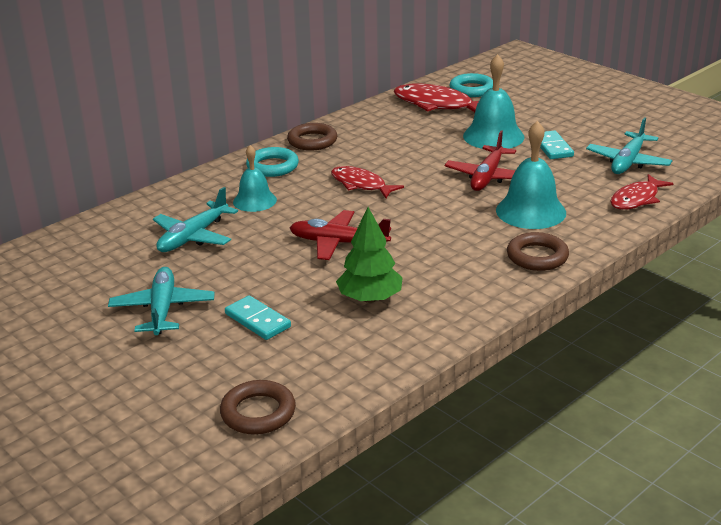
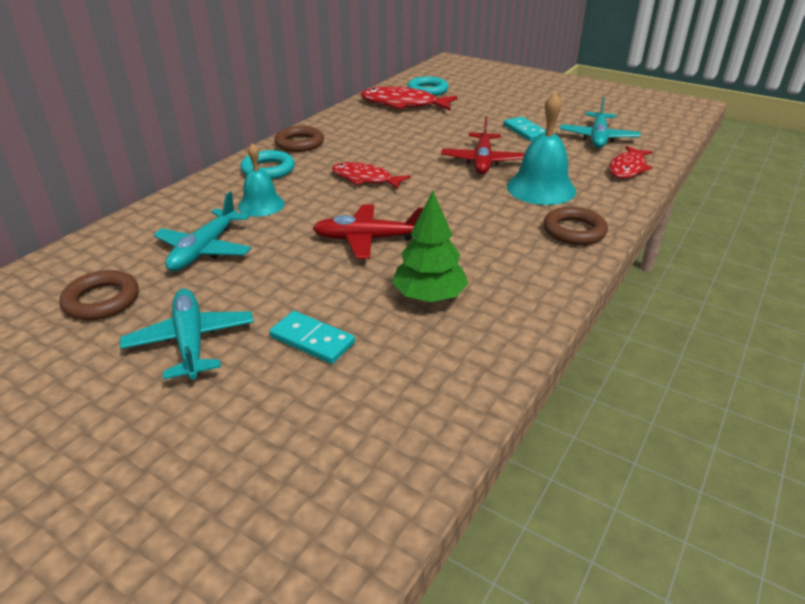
camera: 15 degrees left, 5 degrees up
brown ring [220,380,296,435] -> brown ring moved to [60,270,139,320]
turquoise bell [463,54,524,149] -> none

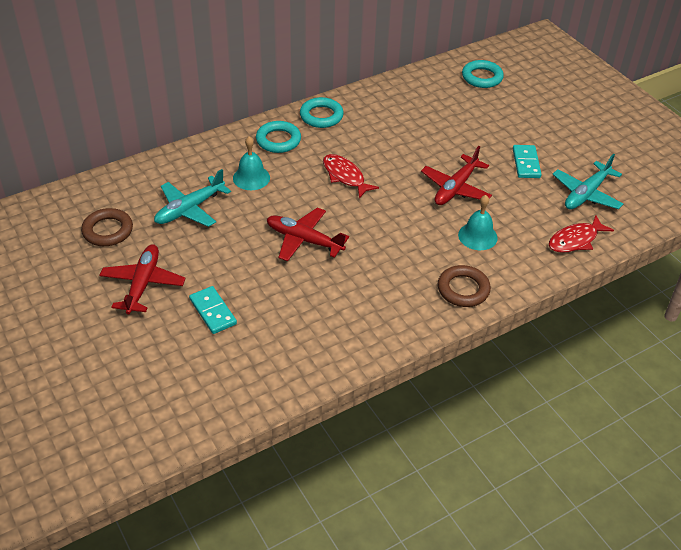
camera: 25 degrees right, 10 degrees up
turquoise plane [120,289,254,380] -> red plane [99,244,186,314]
brown ring [274,126,324,152] -> turquoise ring [300,97,344,128]
red fish [361,86,457,111] -> none
green tree [392,191,468,302] -> none
turquoise bell [507,92,576,205] -> turquoise bell [458,195,498,250], size x0.65

